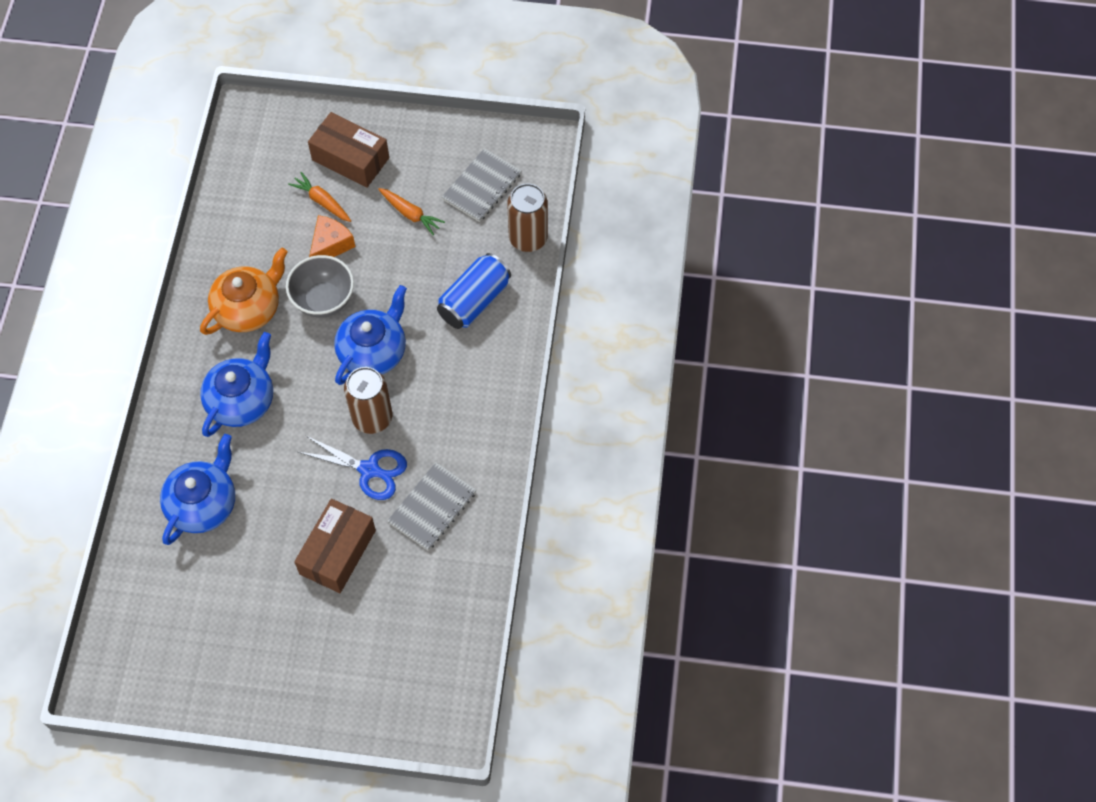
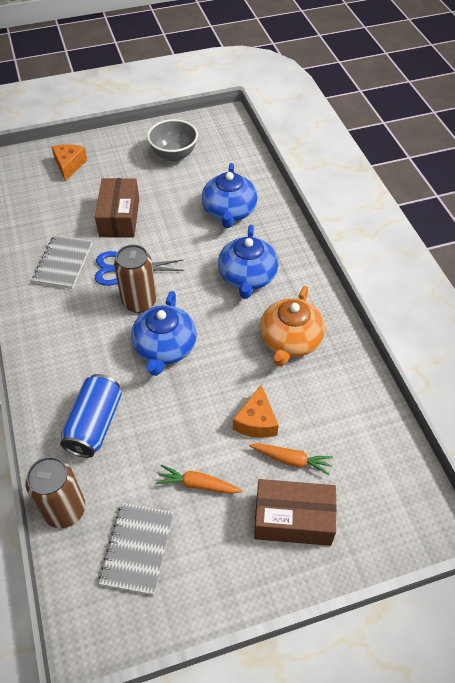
camera: 155 degrees right, 10 degrees down
grey bowl [286,255,354,318] -> grey bowl moved to [147,119,198,161]
none -> orange cheese [52,144,87,182]

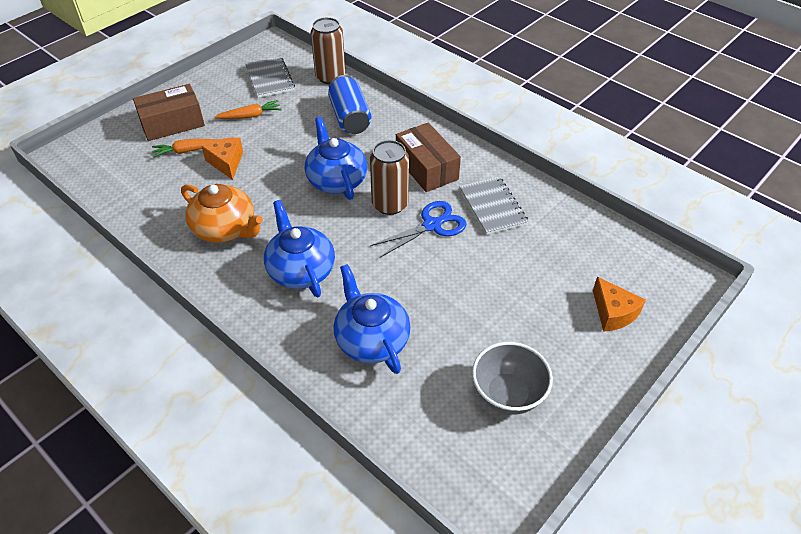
camera: 150 degrees right, 5 degrees down
brown box [95,178,139,238] -> brown box moved to [396,122,461,192]
orange teapot [260,286,325,366] -> orange teapot turned 135 degrees clockwise [181,184,263,243]

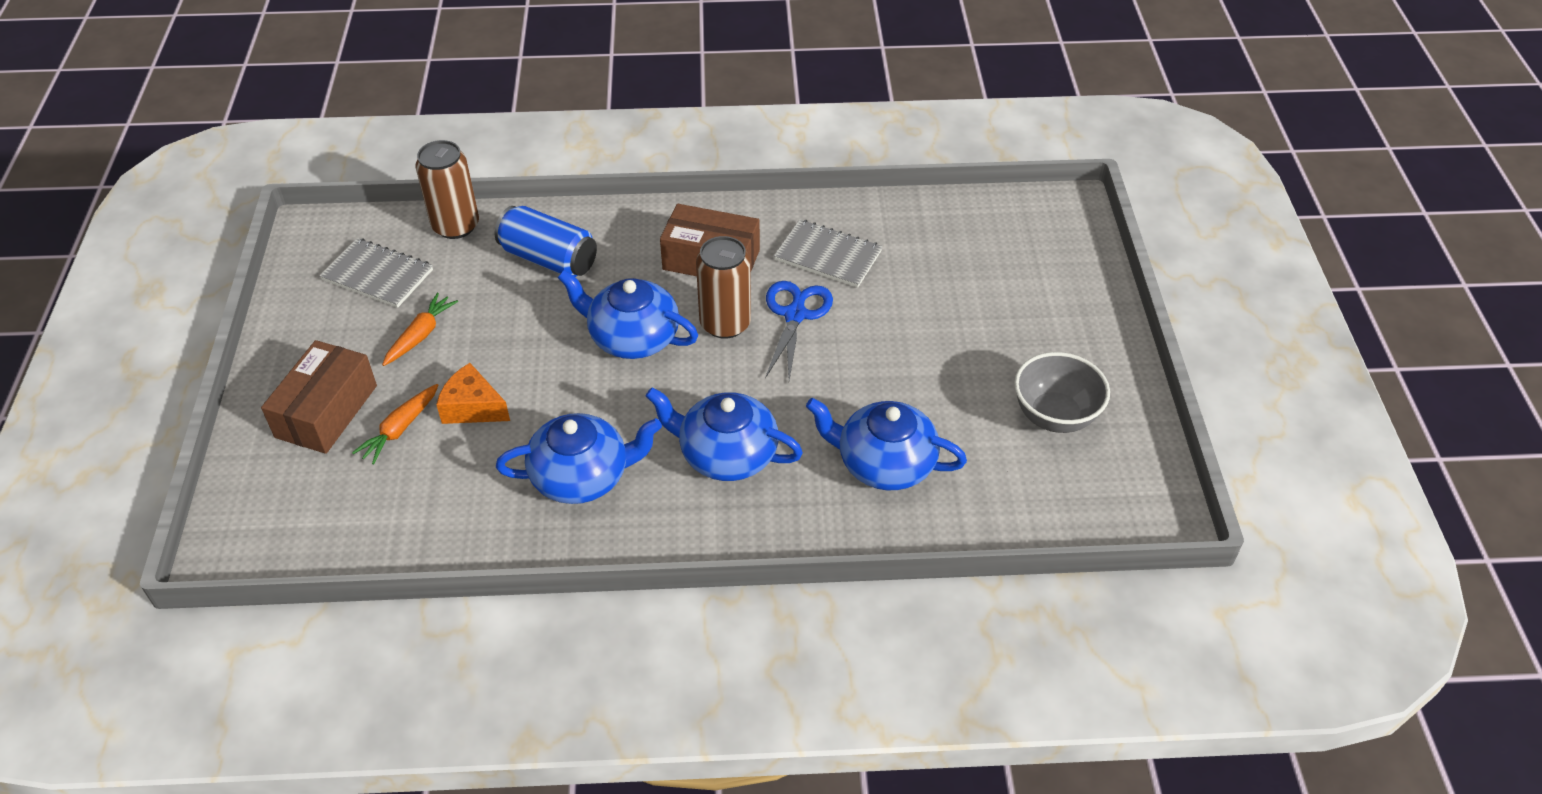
camera: 45 degrees left, 0 degrees up
orange teapot [181,184,263,243] -> blue teapot [496,413,662,504]
orange cheese [593,277,646,332] -> none

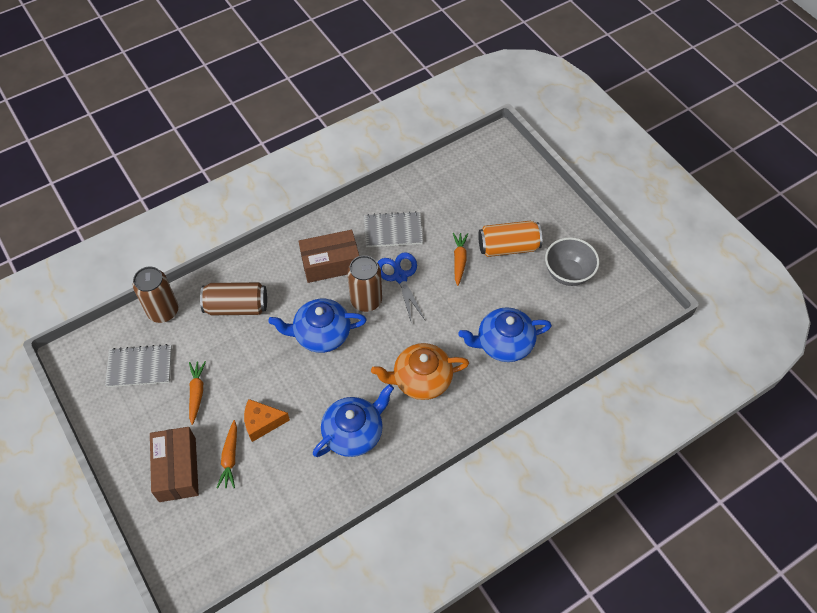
camera: 30 degrees left, 10 degrees up
blue can [495,206,597,277] -> brown can [200,282,267,315]
blue teapot [646,387,803,481] -> orange teapot [371,343,469,400]
none -> orange carrot [453,233,468,286]
none -> orange can [478,221,542,257]

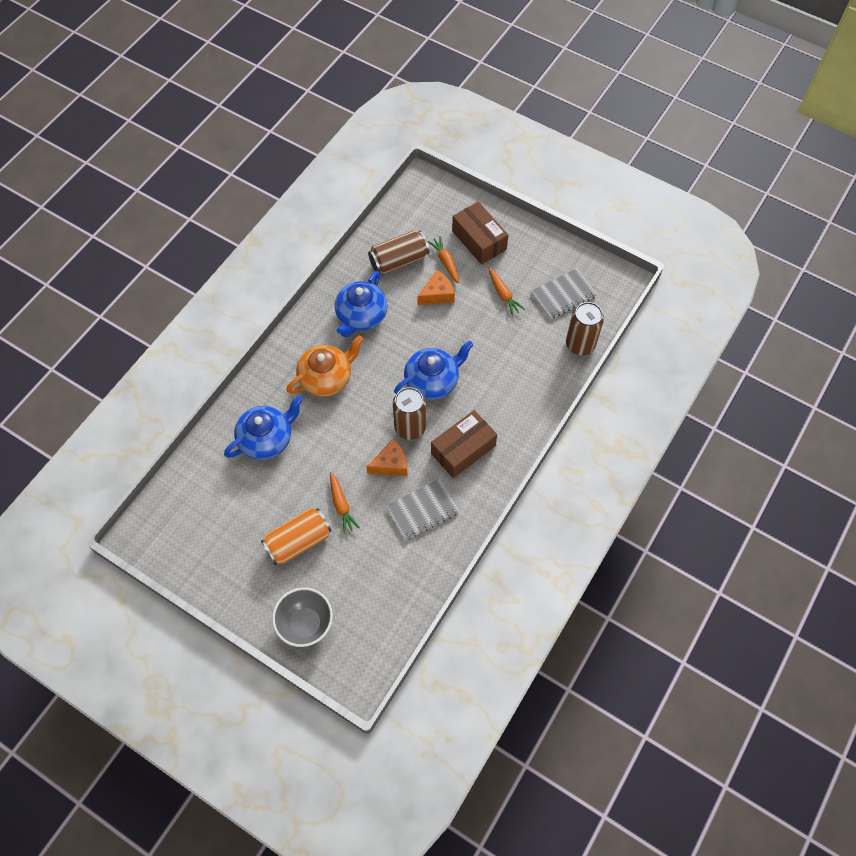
camera: 155 degrees right, 5 degrees up
brown can [200,282,267,315] -> brown can moved to [368,231,429,275]
blue scissors [377,252,425,321] -> orange cheese [366,439,407,476]
grey bowl [545,237,599,286] -> grey bowl moved to [272,587,333,647]

